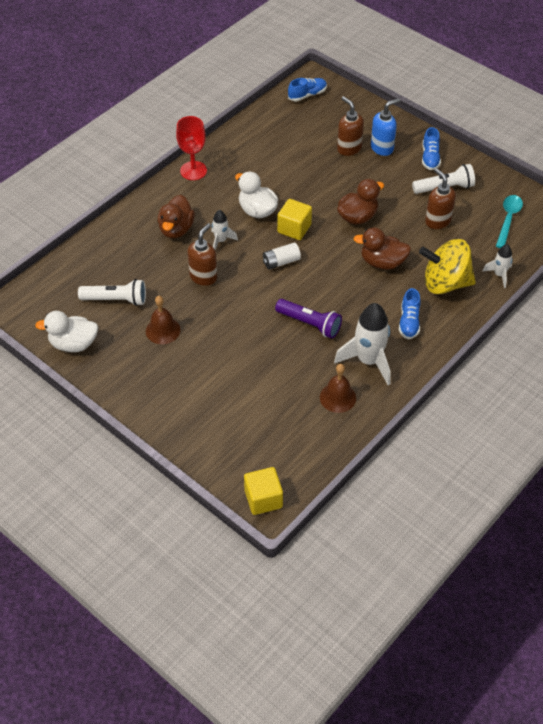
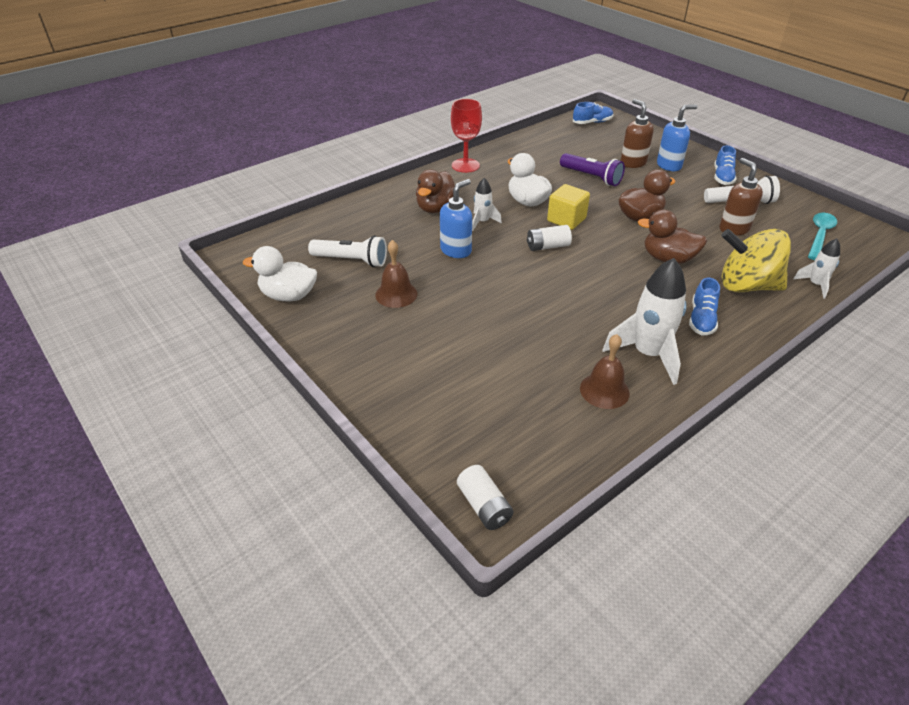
camera: 10 degrees right, 10 degrees down
brown soap dispenser [187,223,217,286] -> blue soap dispenser [440,179,472,258]
yellow cube [244,467,283,515] -> white battery [457,465,513,530]
purple flashlight [275,299,342,338] -> purple flashlight moved to [560,153,625,186]

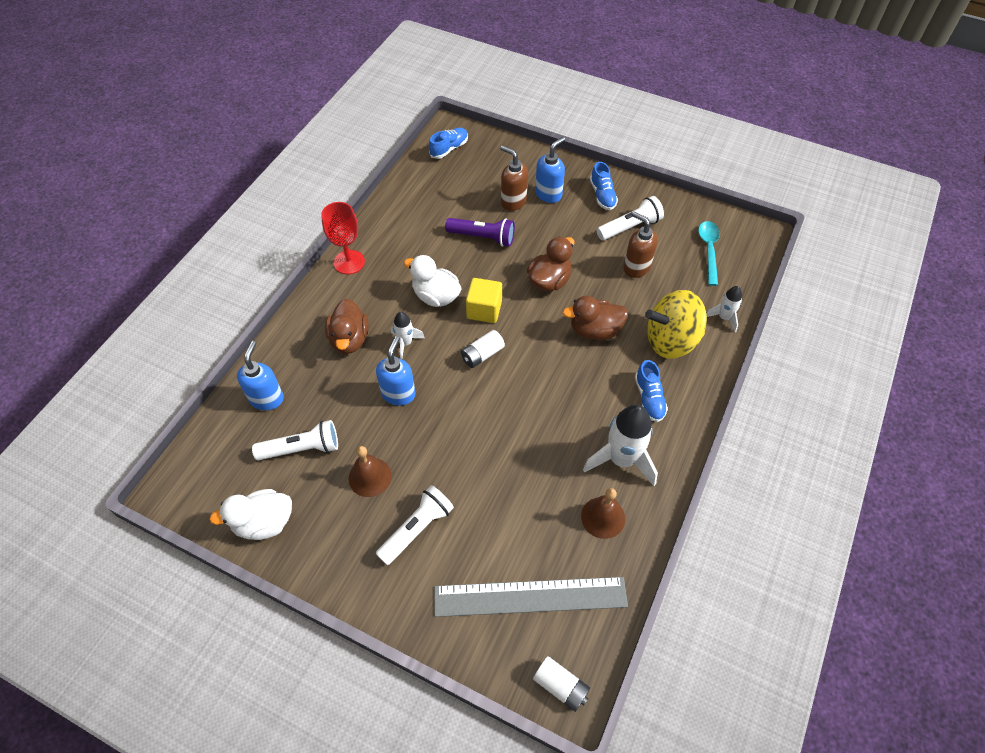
camera: 25 degrees left, 15 degrees up
none -> blue soap dispenser [237,341,284,410]
none -> white flashlight [376,485,454,565]
none -> grey ruler [434,577,628,617]

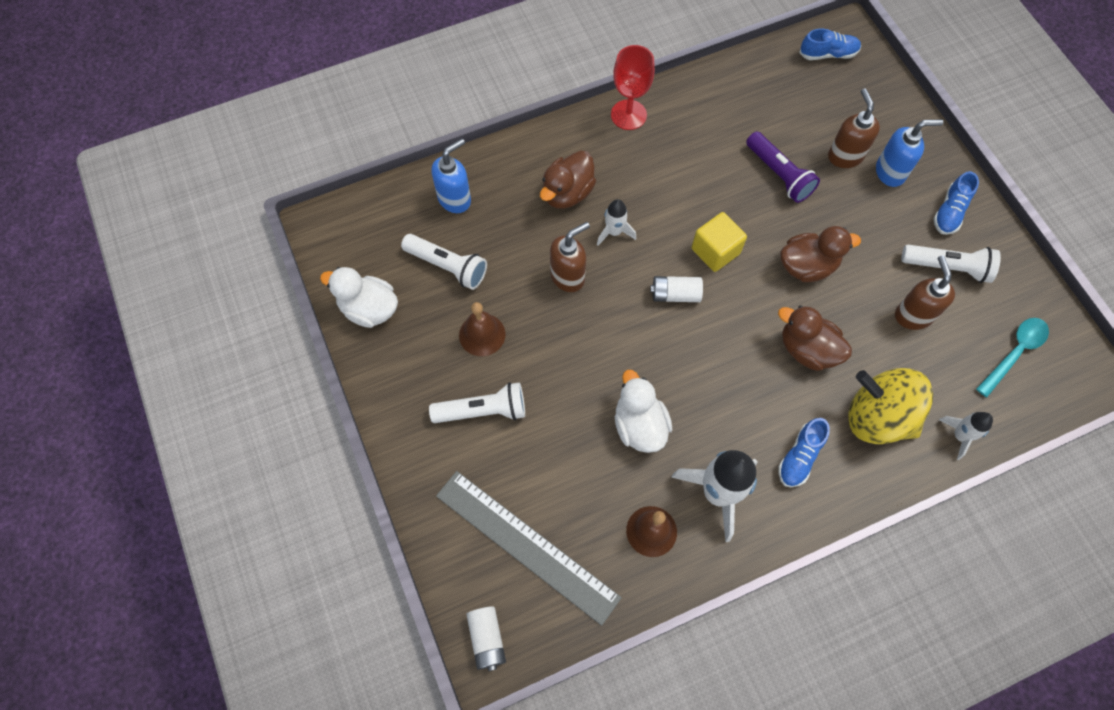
camera: 40 degrees right, 10 degrees up
blue soap dispenser [376,336,416,406] -> brown soap dispenser [550,222,590,292]
white duck [404,255,462,307] -> white duck moved to [615,370,672,453]

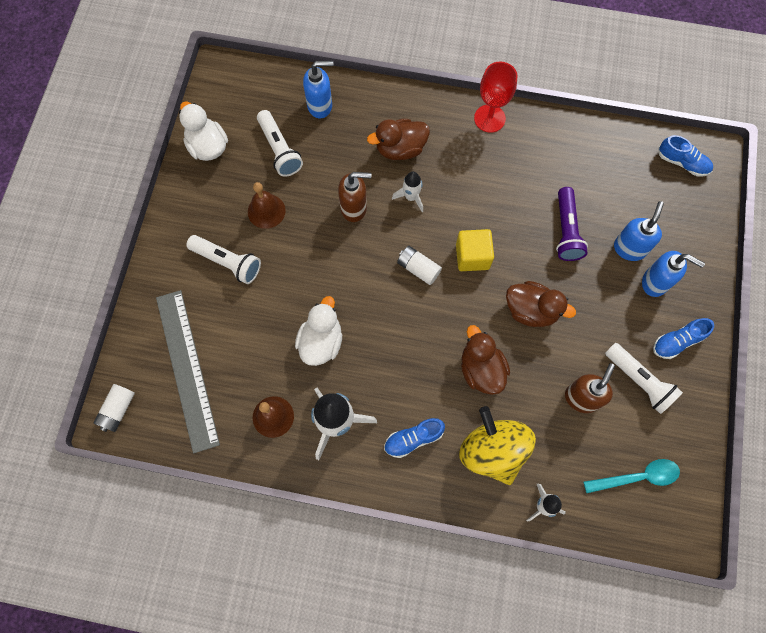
camera: 35 degrees right, 5 degrees up
brown soap dispenser [828,88,880,168] -> blue soap dispenser [614,201,664,261]

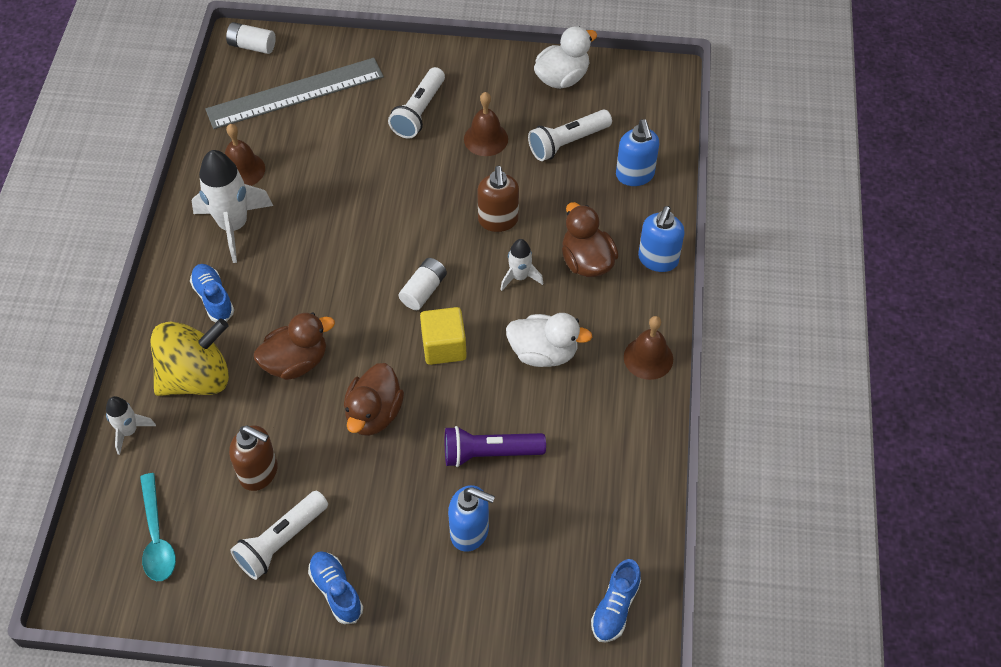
camera: 85 degrees right, 15 degrees down
white duck [295,296,342,366] -> white duck moved to [506,313,592,367]
red goblet [474,61,518,133] -> brown bell [624,316,673,380]
blue soap dispenser [642,251,705,297] -> blue soap dispenser moved to [638,206,685,272]

